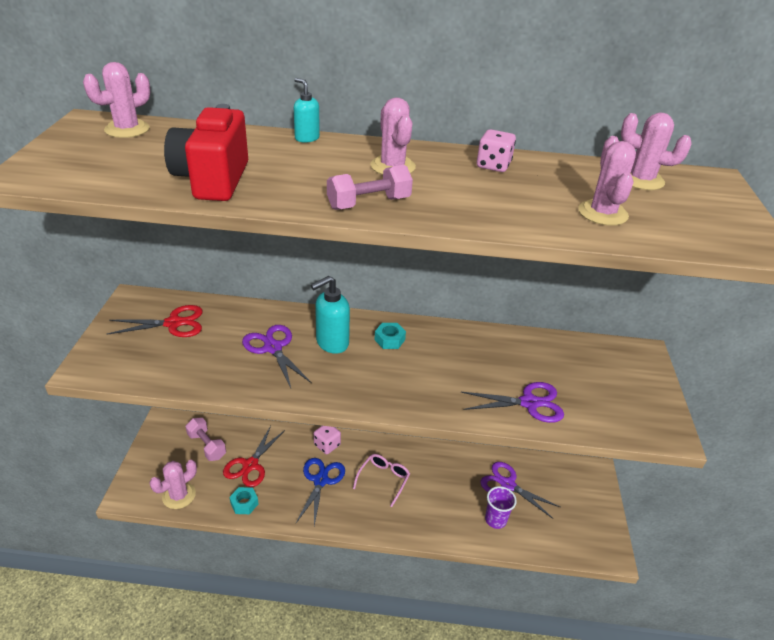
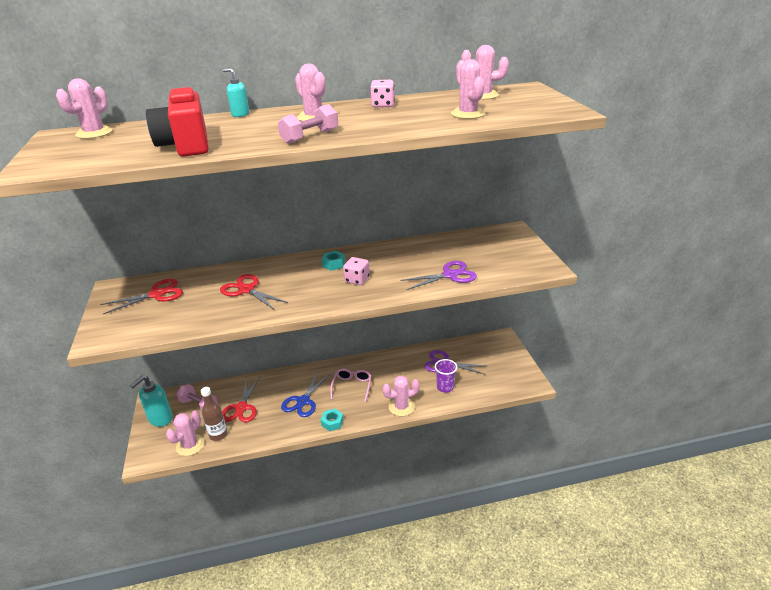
camera: 15 degrees left, 5 degrees down
turquoise nut [229,487,259,514] -> turquoise nut moved to [321,409,344,431]
purple scissors [242,325,312,388] -> red scissors [220,274,288,310]
blue scissors [296,458,345,526] -> blue scissors turned 150 degrees counterclockwise [281,372,330,417]
turquoise soap dispenser [311,276,350,354] -> turquoise soap dispenser moved to [130,375,173,427]
pink dice [314,426,341,454] -> pink dice moved to [343,257,370,285]
none -> brown bottle [201,387,227,441]
none -> pink cactus [382,376,420,416]

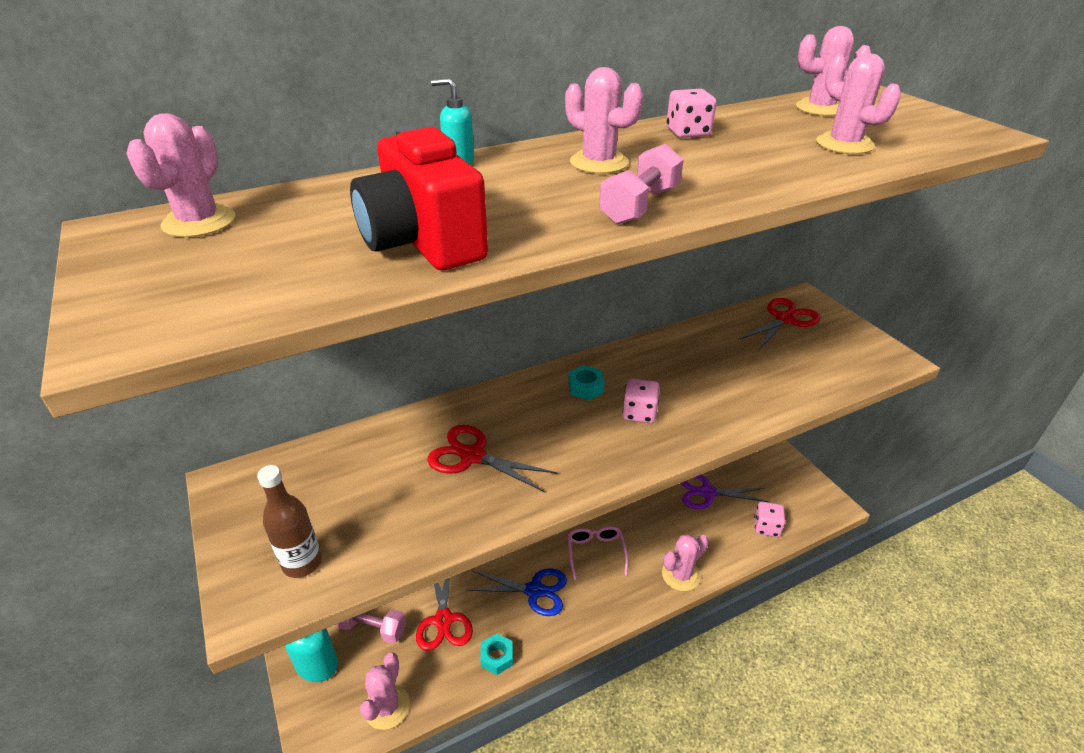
camera: 15 degrees left, 5 degrees up
red scissors [100,278,183,314] -> red scissors moved to [738,298,820,351]
brown bottle [201,387,227,441] -> brown bottle moved to [257,465,322,578]
blue scissors [281,372,330,417] -> blue scissors turned 90 degrees counterclockwise [466,568,567,616]
turquoise nut [321,409,344,431] -> turquoise nut moved to [480,633,513,675]
purple scissors [400,261,477,290] -> none
purple cup [435,359,457,393] -> none
none -> pink dice [754,501,785,537]

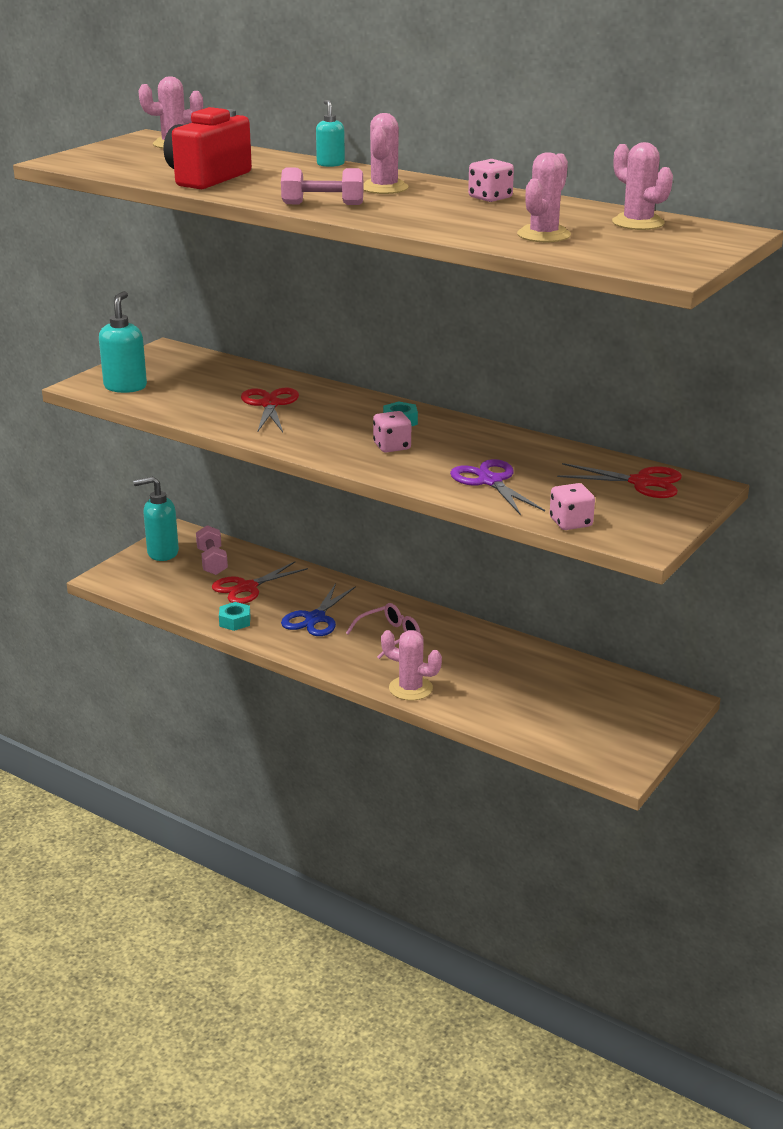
camera: 60 degrees right, 10 degrees down
brown bottle [257,465,322,578] -> turquoise soap dispenser [99,291,147,393]
pink cactus [360,652,410,730] -> none
blue scissors [466,568,567,616] -> blue scissors turned 45 degrees clockwise [281,583,356,636]
purple scissors [681,475,769,509] -> purple scissors moved to [450,459,545,515]
pink dice [754,501,785,537] -> pink dice moved to [550,483,595,530]

